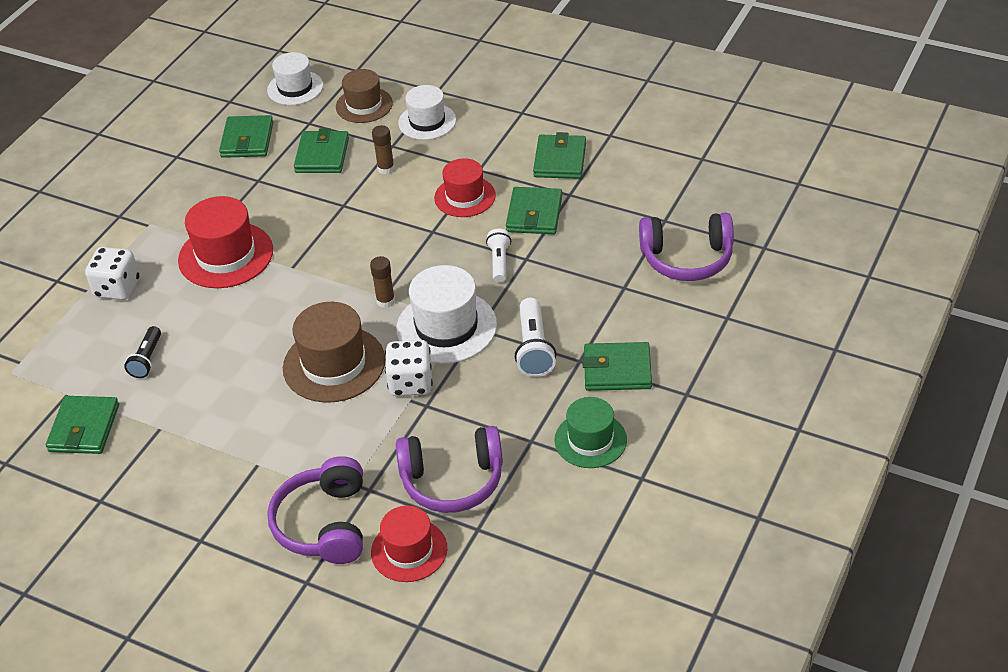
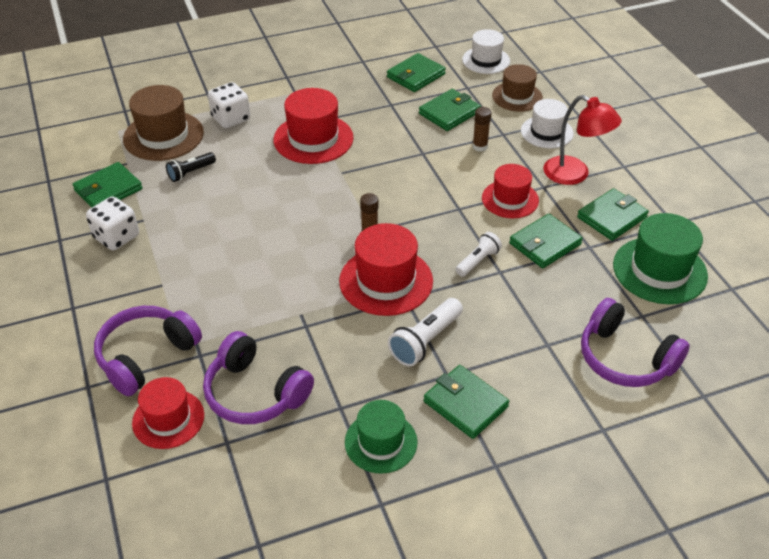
camera: 40 degrees right, 0 degrees up
brown hat [283,302,385,403] -> brown hat moved to [123,85,204,161]
white dice [385,340,433,396] -> white dice moved to [86,196,139,250]
white hat [396,265,497,364] -> red hat [339,223,433,316]
none -> red lamp [543,95,622,185]
none -> green hat [613,213,708,304]

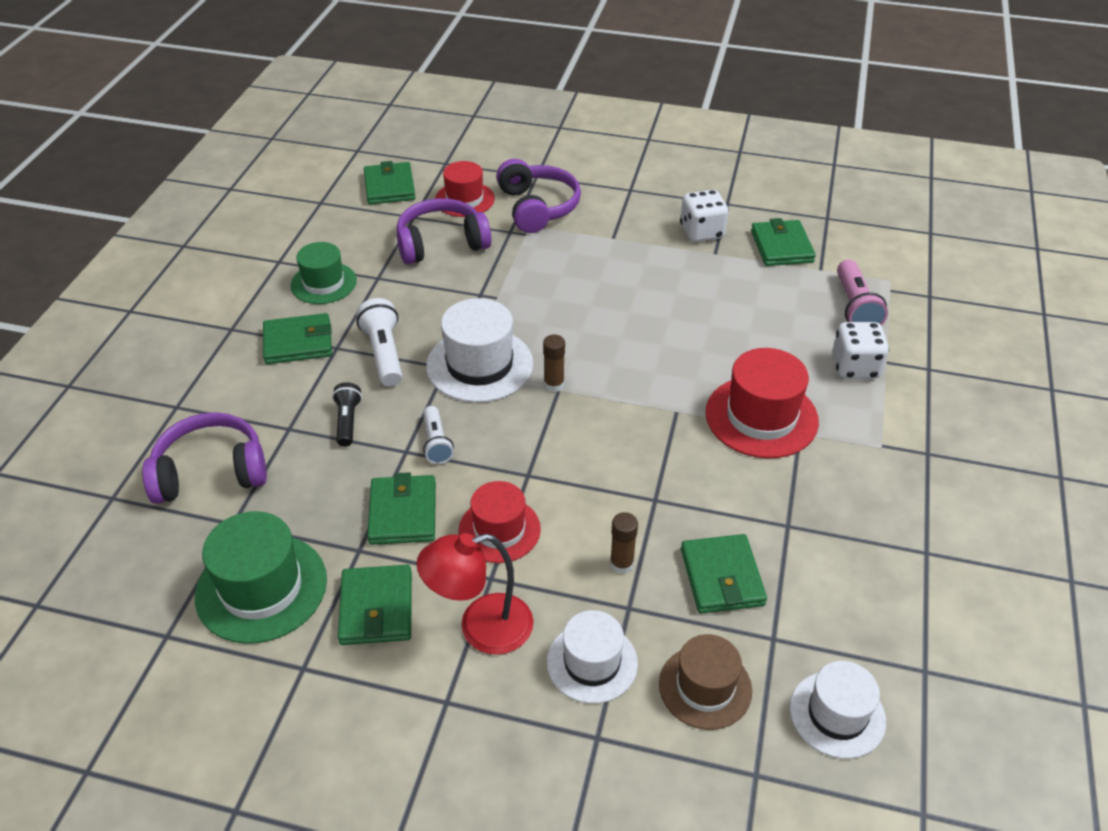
camera: 125 degrees right, 0 degrees up
brown hat [123,85,204,161] -> pink flashlight [837,260,888,326]
black flashlight [166,152,216,182] -> black flashlight moved to [332,382,362,447]
red hat [339,223,433,316] -> white hat [426,298,533,403]
green wallet [387,53,446,92] -> green wallet moved to [364,161,416,205]

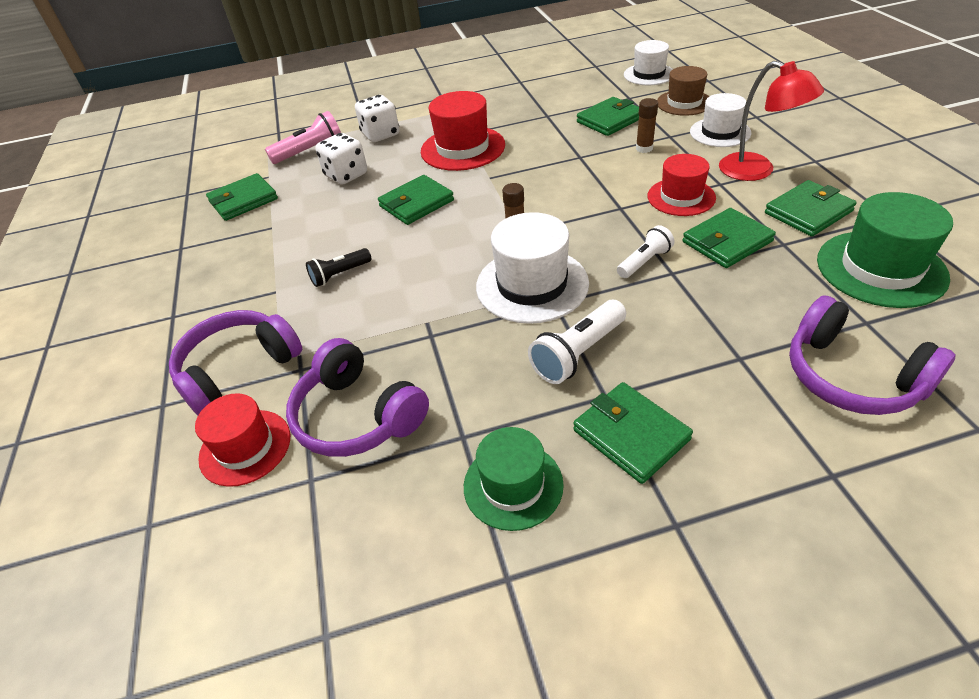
camera: 115 degrees left, 0 degrees up
black flashlight [332,382,362,447] -> black flashlight moved to [306,248,371,287]
green wallet [364,161,416,205] -> green wallet moved to [378,175,454,225]
white dice [680,190,729,242] -> white dice moved to [315,133,367,185]

